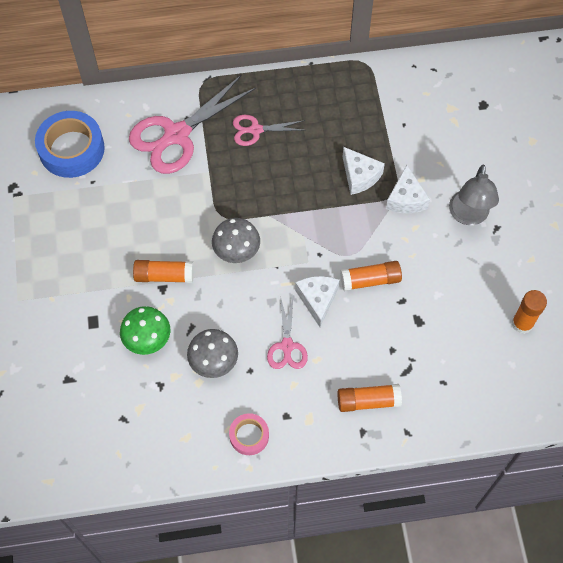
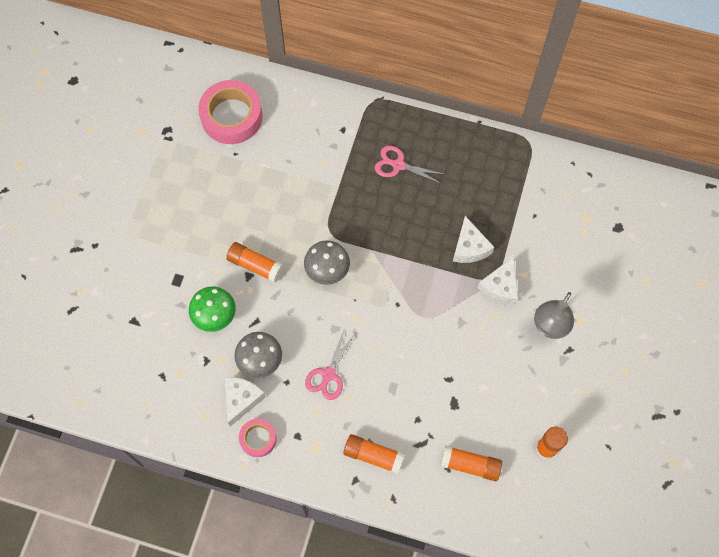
camera: 25 degrees right, 5 degrees up
blue tape [35,111,105,178] -> pink tape [198,80,263,144]
pink scissors [129,75,257,174] -> none
white cheese [295,276,340,327] -> white cheese moved to [225,377,266,426]
orange glue stick [340,261,402,291] -> orange glue stick moved to [440,445,502,481]

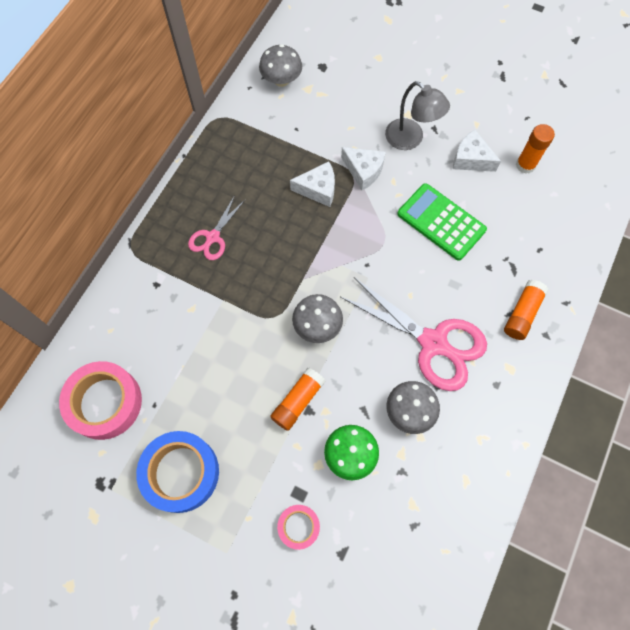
camera: 80 degrees left, 0 degrees up
white cheese [225,377,266,426] -> white cheese moved to [453,129,501,172]
pink tape [239,419,277,457] -> pink tape moved to [277,505,320,550]
pink scissors [305,328,356,400] -> pink scissors [341,277,487,391], size x1.90
orange glue stick [440,445,502,481] -> none
none -> blue tape [136,431,219,513]
none -> grey mushroom [259,44,302,87]
none -> green calculator [397,183,487,261]

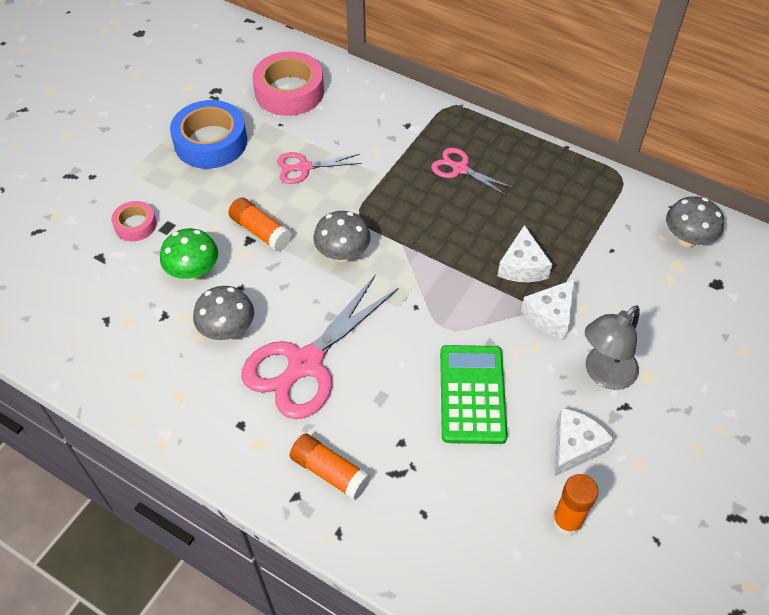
camera: 95 degrees right, 15 degrees down
green calculator [397,183,487,261] -> green calculator turned 45 degrees counterclockwise [440,345,508,444]
none -> pink scissors [277,152,362,184]

